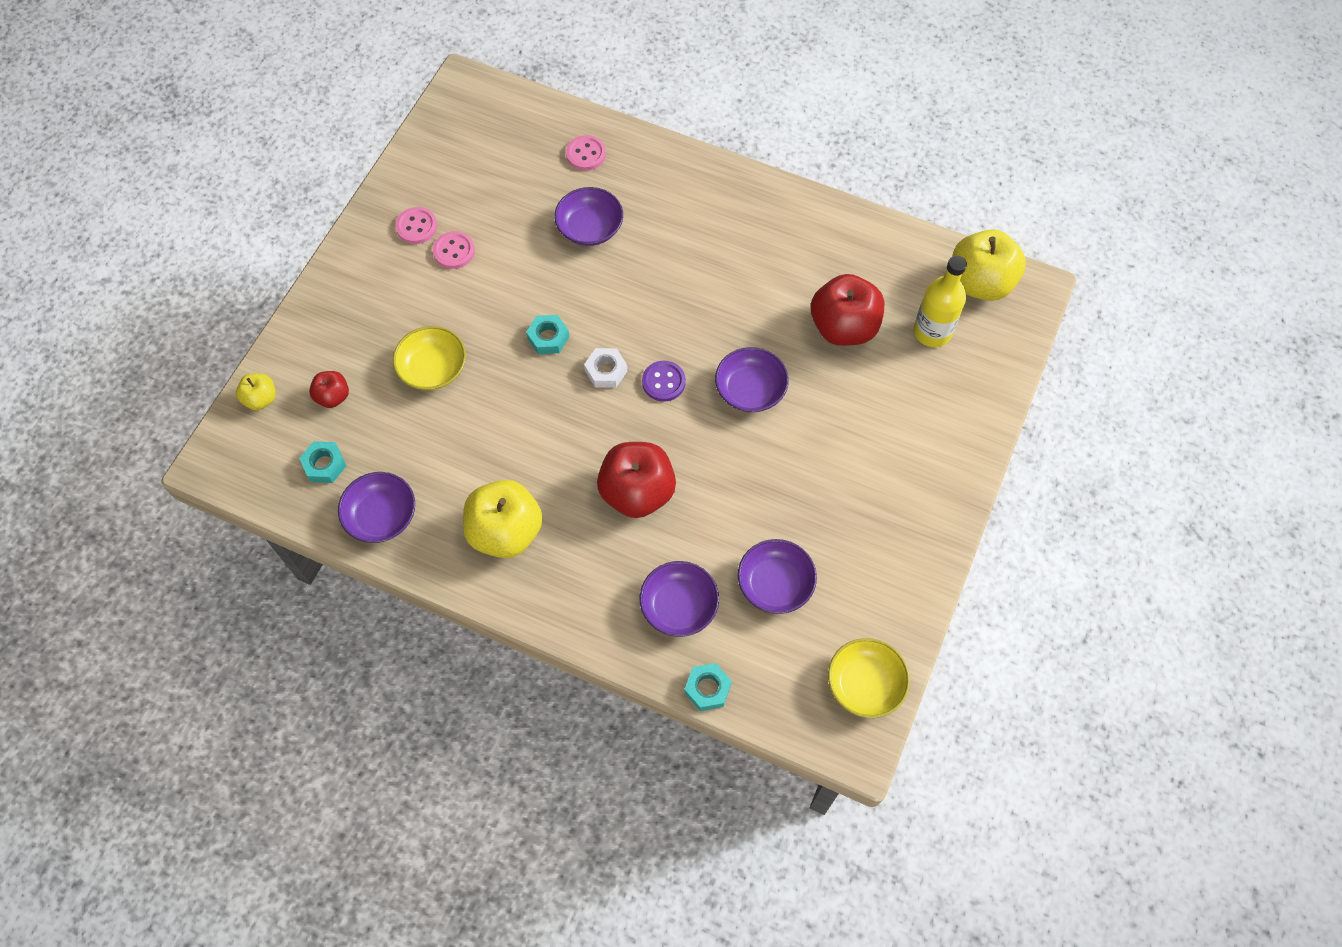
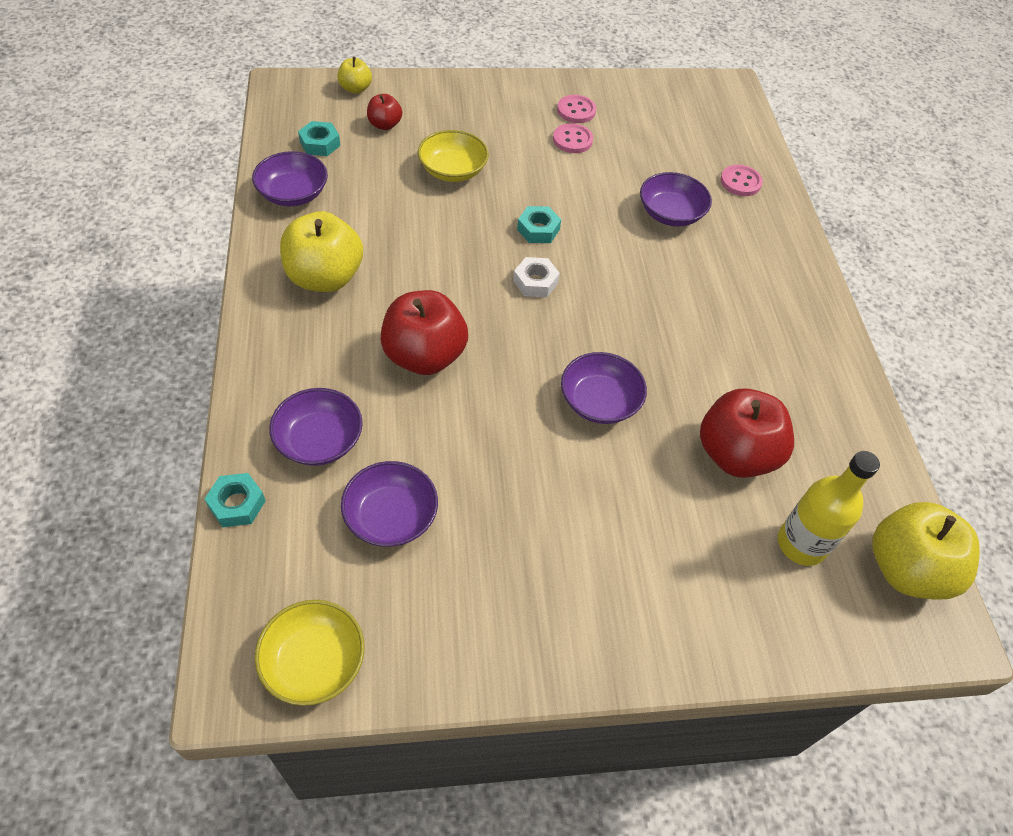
camera: 55 degrees right, 10 degrees down
purple button [642,361,686,402] -> none

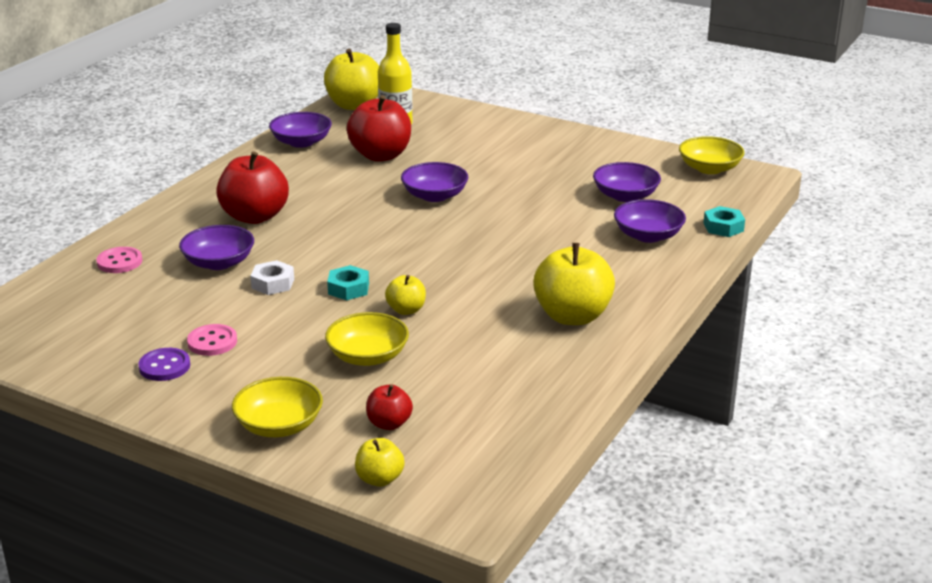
camera: 140 degrees left, 25 degrees down
purple bowl [252,151,328,206] -> purple bowl moved to [269,112,332,148]
turquoise nut [298,121,340,156] -> none
red apple [380,290,468,375] -> red apple moved to [216,151,289,224]
white nut [513,257,560,297] -> white nut moved to [250,260,294,295]
pink button [557,95,596,123] -> purple button [138,348,190,381]
none -> yellow bowl [232,377,323,437]
none -> yellow apple [385,275,426,315]

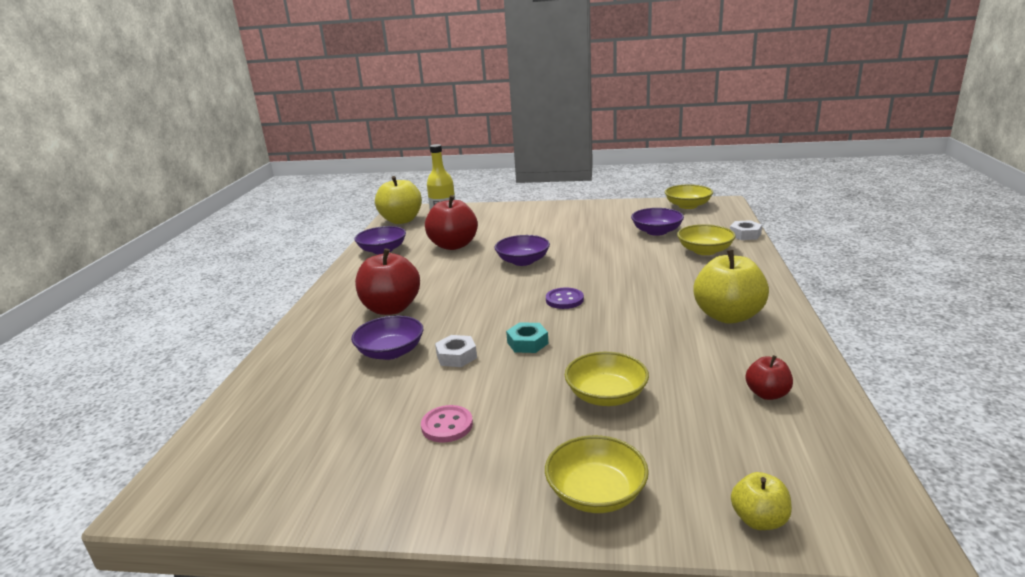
camera: 20 degrees left, 5 degrees down
pink button [96,247,142,273] -> none
purple button [138,348,190,381] -> purple button moved to [546,287,584,309]
red apple [366,384,413,430] -> red apple moved to [746,355,793,400]
yellow apple [385,275,426,315] -> none
purple bowl [614,199,686,243] -> yellow bowl [677,224,736,255]
turquoise nut [703,206,745,237] -> white nut [730,220,762,240]

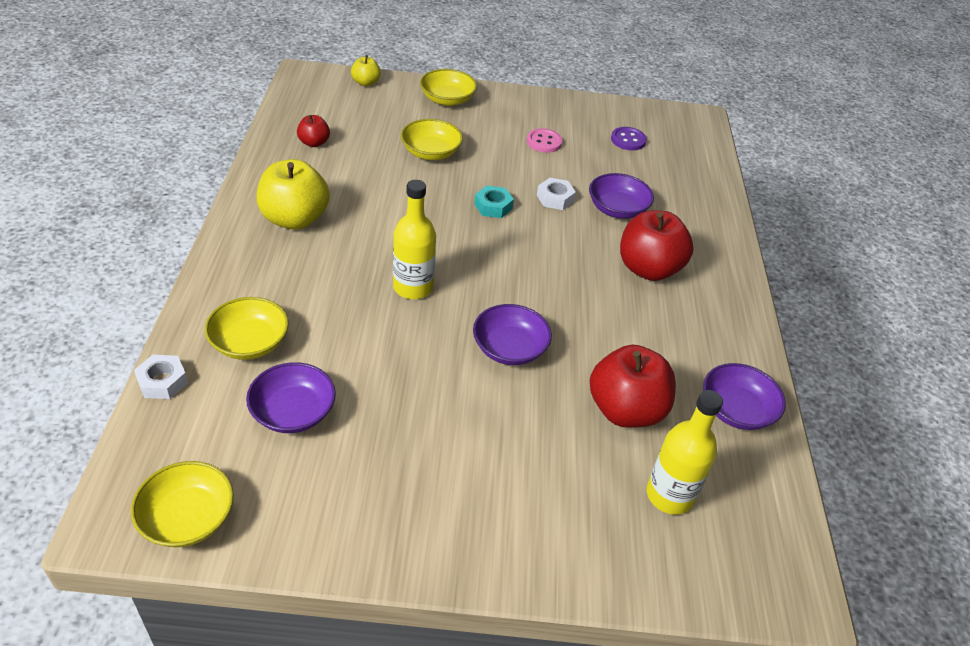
camera: 170 degrees right, 20 degrees up
yellow apple [375,176,422,224] -> none
purple button [546,287,584,309] -> purple button moved to [611,127,647,150]
none -> yellow bottle [393,180,436,299]

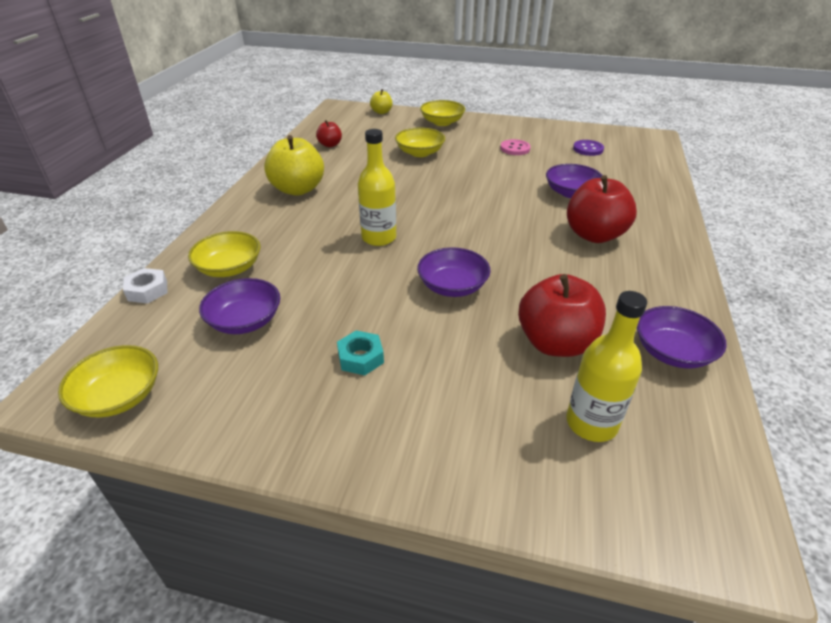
camera: 15 degrees right, 5 degrees down
turquoise nut [474,186,514,218] -> turquoise nut moved to [337,330,384,375]
white nut [537,178,576,210] -> none

